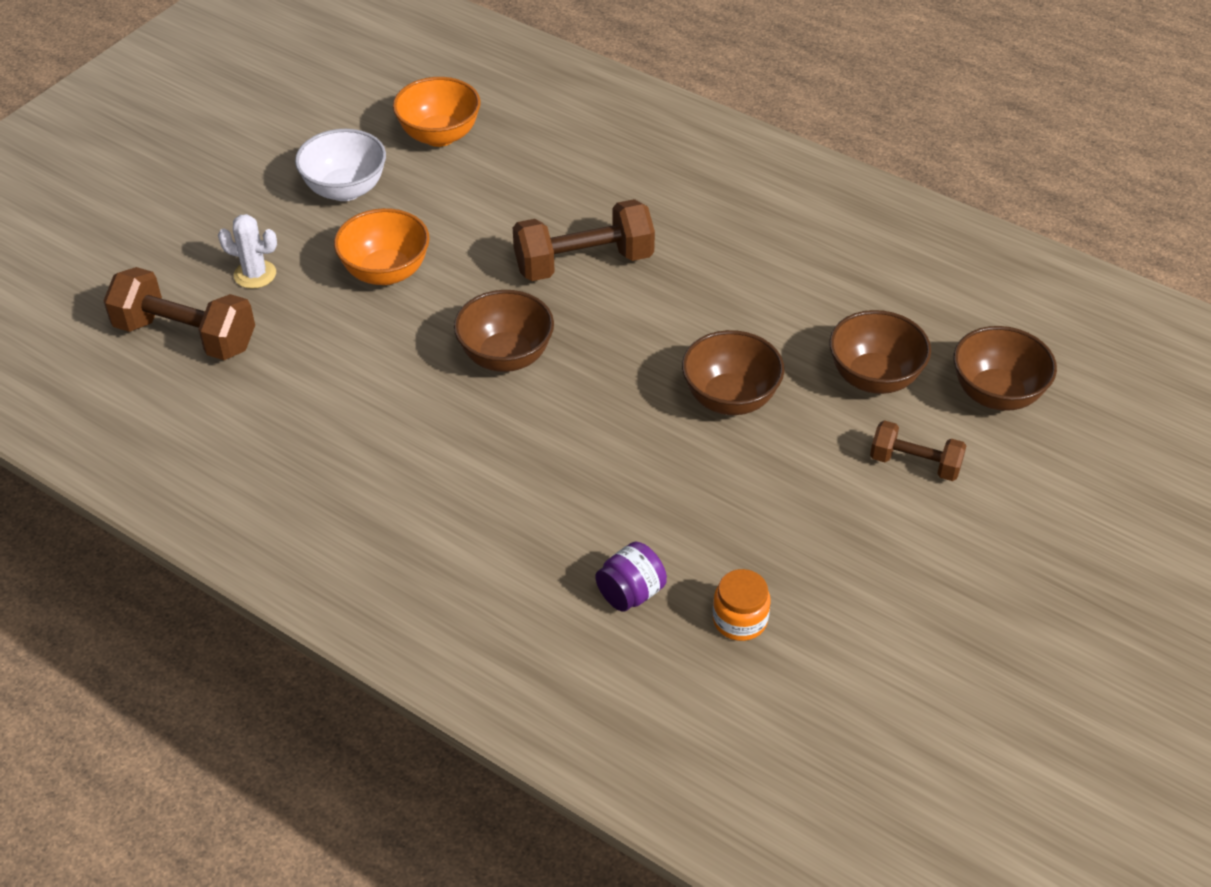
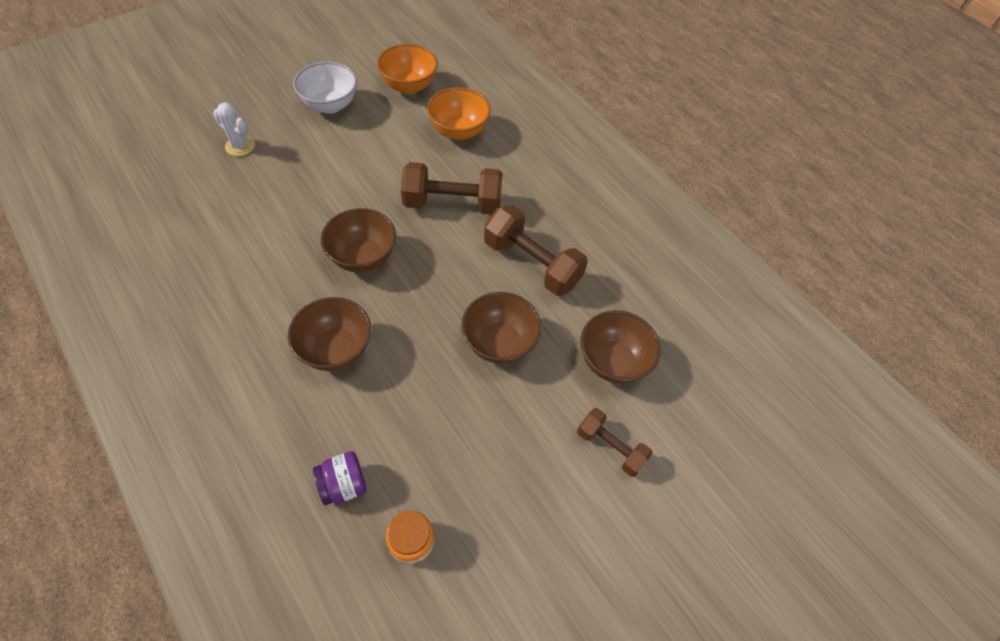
camera: 15 degrees right, 10 degrees up
brown dumbbell [103,267,255,360] -> brown dumbbell moved to [484,205,588,296]
orange bowl [334,208,430,285] -> orange bowl moved to [427,87,491,140]
brown bowl [954,326,1057,411] -> brown bowl moved to [288,297,371,371]

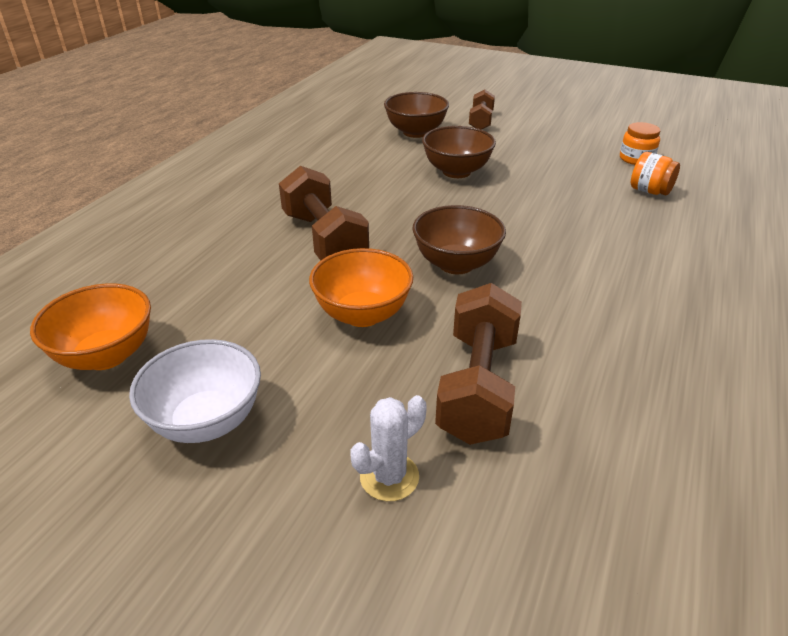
camera: 115 degrees left, 20 degrees down
white cactus [213,102,255,156] -> white cactus turned 45 degrees clockwise [350,395,427,501]
brown bowl [288,297,371,371] -> none
purple jar [313,451,367,505] -> orange jar [631,152,680,196]
orange bowl [427,87,491,140] -> orange bowl moved to [309,248,413,327]
brown dumbbell [484,205,588,296] -> brown dumbbell moved to [435,283,522,445]

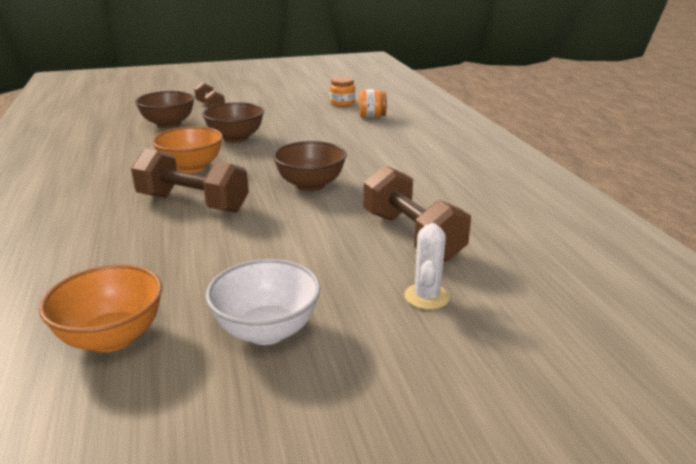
camera: 40 degrees left, 10 degrees down
orange bowl [309,248,413,327] -> orange bowl moved to [152,126,223,173]

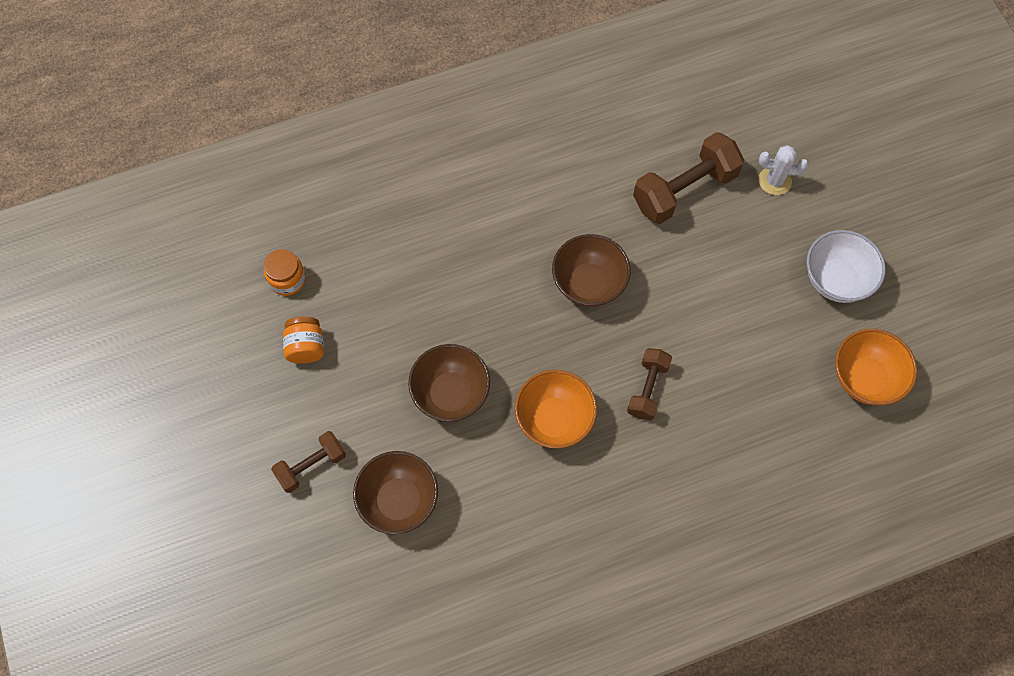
camera: 95 degrees left, 40 degrees up
brown dumbbell [131,149,249,213] -> brown dumbbell [627,348,672,420], size x0.59
orange jar [359,90,387,118] -> orange jar moved to [283,316,324,364]

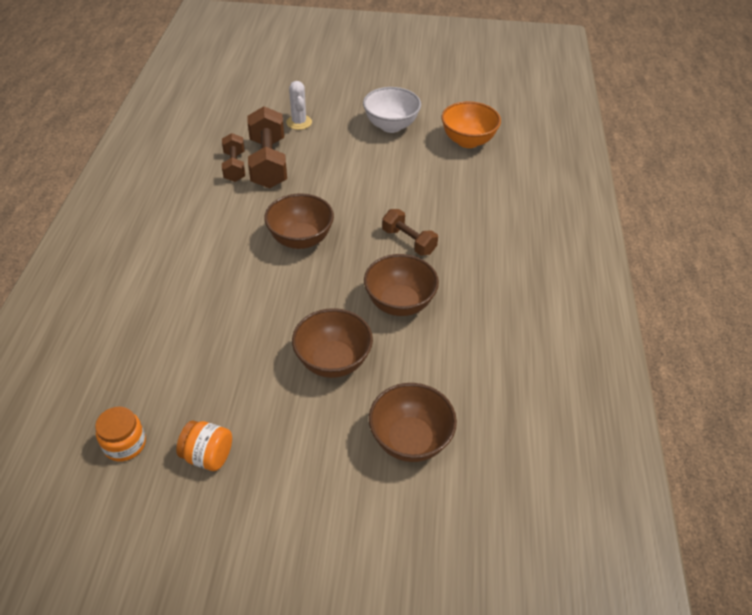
camera: 65 degrees left, 20 degrees down
brown dumbbell [271,431,346,493] -> brown dumbbell moved to [222,133,245,182]
orange bowl [515,370,597,449] -> brown bowl [364,254,439,316]
white cactus [759,145,809,195] -> white cactus turned 45 degrees counterclockwise [286,81,312,130]

